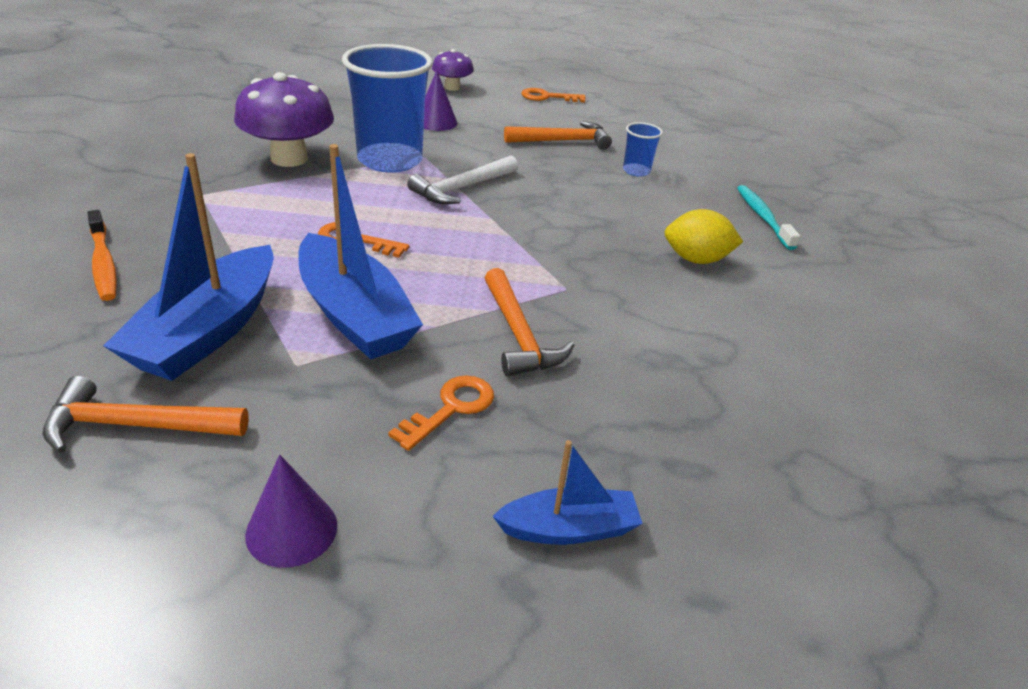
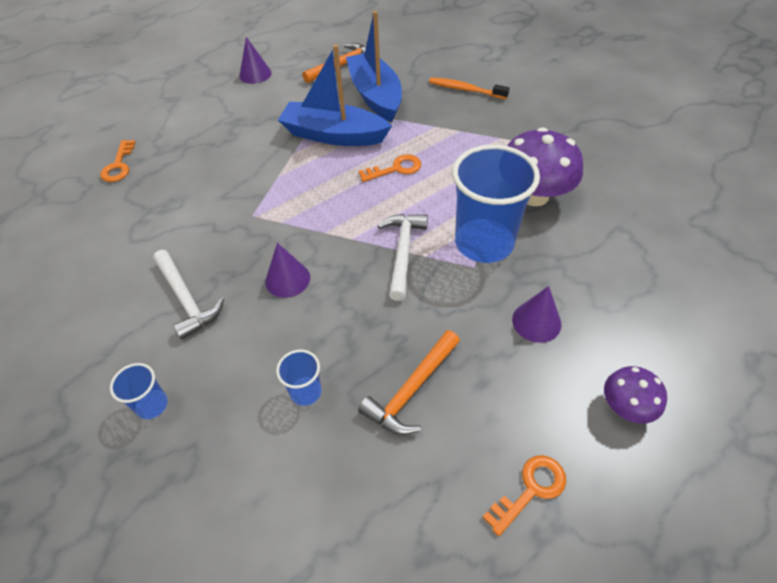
camera: 145 degrees right, 15 degrees up
orange key [388,375,494,451] -> orange key moved to [100,140,135,182]
orange hammer [485,268,574,376] -> none
blue boat [493,440,643,545] -> none
yellow lemon [664,209,743,264] -> white hammer [153,250,224,340]
turquoise toothbrush [737,185,800,250] -> blue cup [110,363,168,419]
none -> purple cone [265,243,310,298]

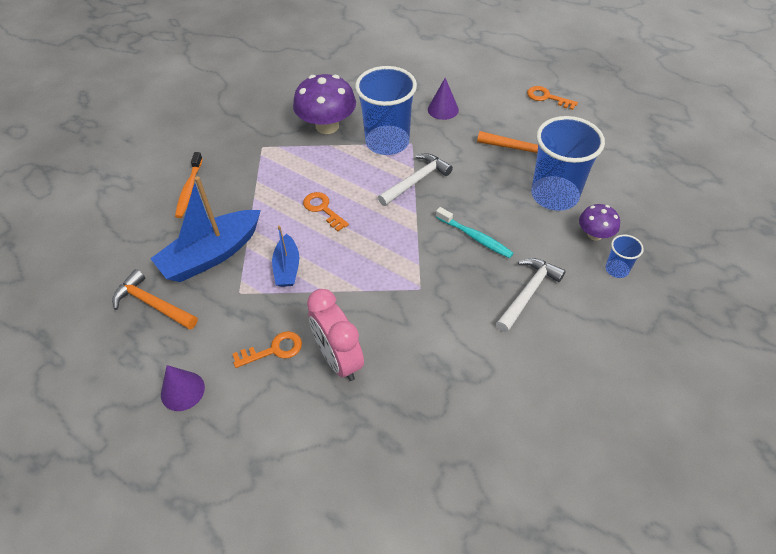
camera: 110 degrees left, 0 degrees up
orange key [100,140,135,182] -> orange key moved to [233,331,302,368]
purple cone [265,243,310,298] -> turquoise toothbrush [436,207,514,258]
blue cup [276,350,321,406] -> blue cup [531,116,605,211], size x2.24
blue boat [278,45,392,146] -> blue boat [272,225,299,287], size x0.55
white hammer [378,214,428,301] -> white hammer turned 150 degrees clockwise [378,153,453,206]
purple mushroom [604,366,667,423] -> purple mushroom moved to [579,204,620,241]
none -> pink clock [307,289,364,381]

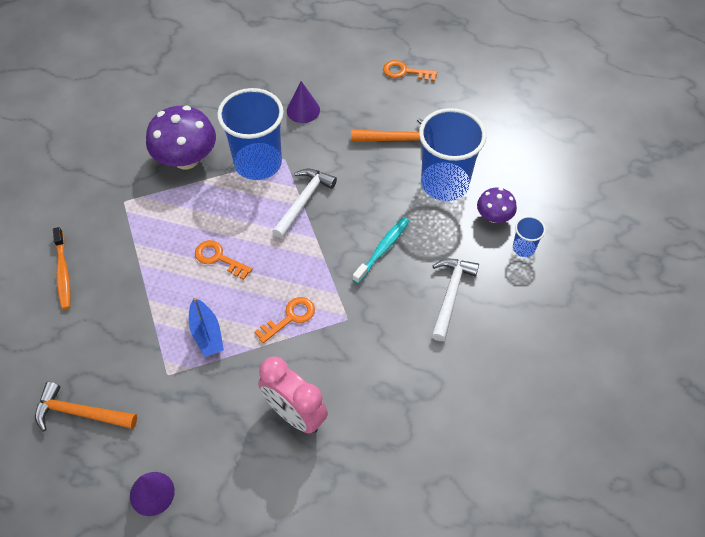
camera: 20 degrees left, 5 degrees up
blue boat [150,176,261,282] -> none
orange key [233,331,302,368] -> orange key moved to [255,297,315,343]
turquoise toothbrush [436,207,514,258] -> turquoise toothbrush turned 75 degrees counterclockwise [352,217,409,284]

